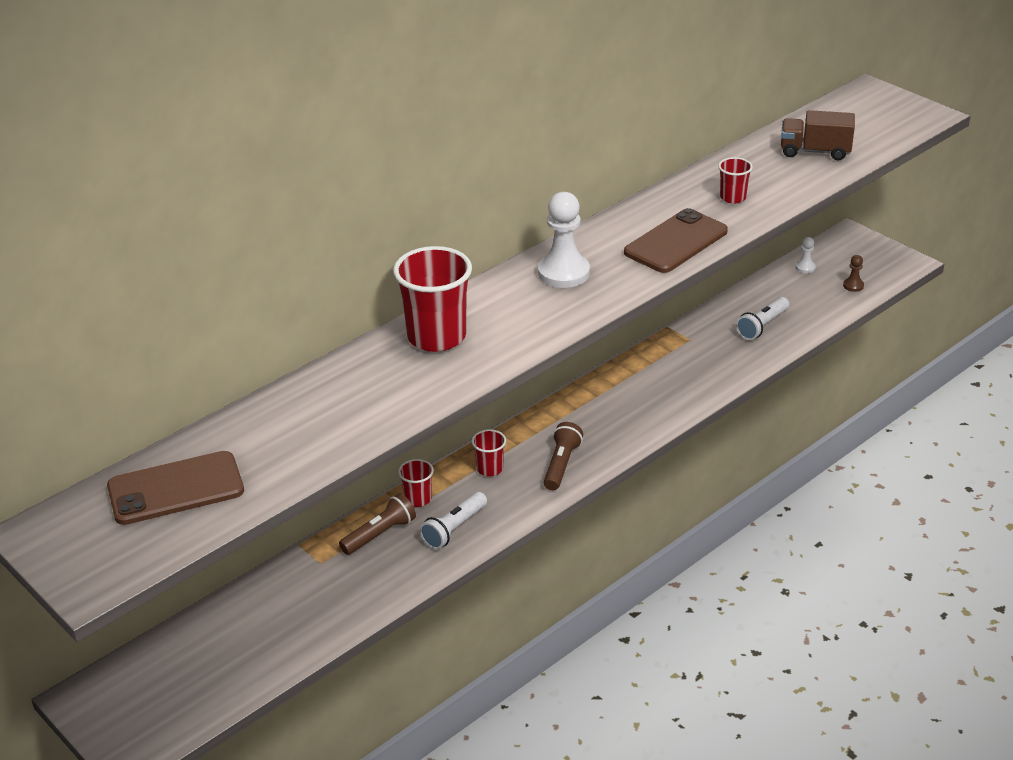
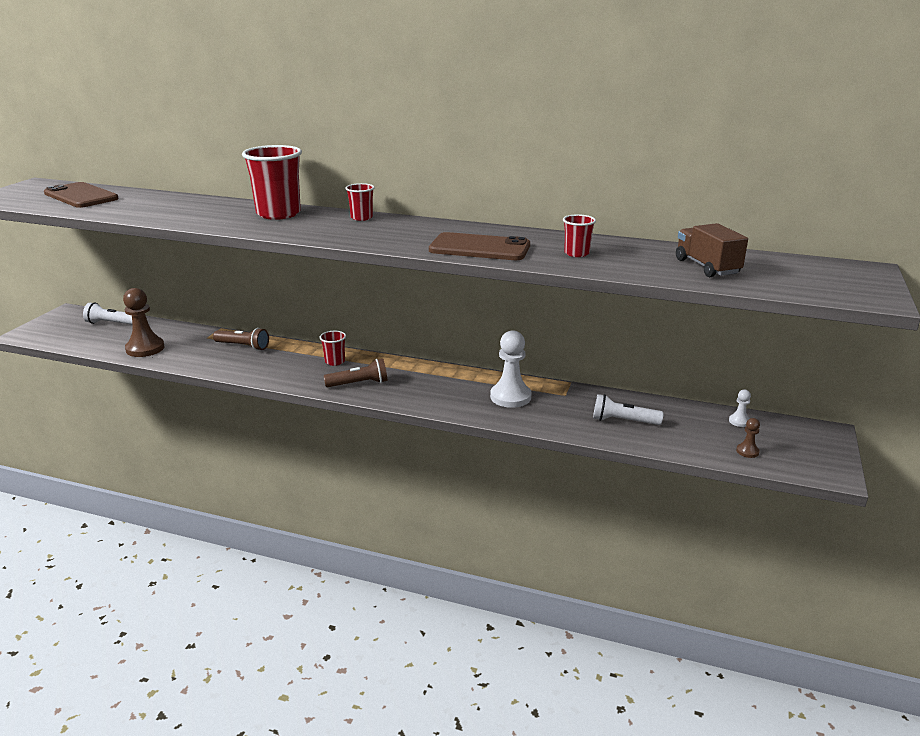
camera: 60 degrees right, 10 degrees down
red cup [398,459,434,507] -> red cup moved to [345,183,375,221]
white flashlight [420,492,487,549] -> white flashlight moved to [83,303,132,325]
white pawn [538,192,590,288] -> white pawn moved to [490,330,531,408]
none -> brown pawn [123,288,165,357]

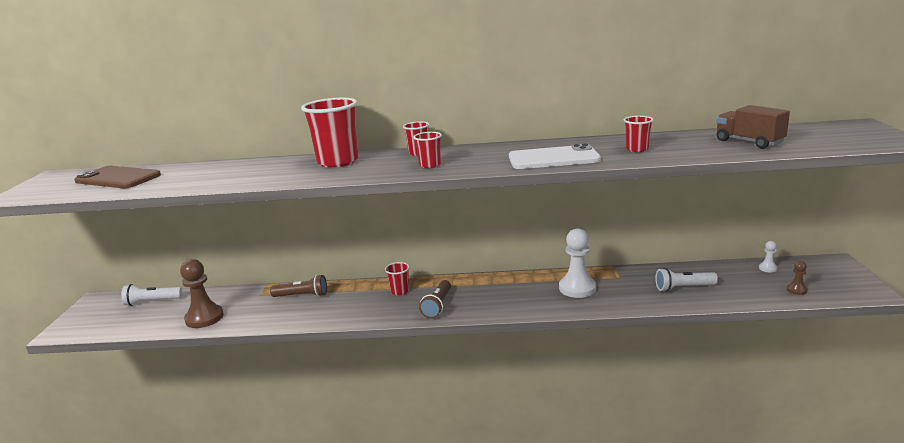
camera: 15 degrees left, 5 degrees down
brown flashlight [324,359,387,387] -> brown flashlight turned 135 degrees clockwise [419,280,451,318]
brown phone [429,232,530,260] -> white phone [509,144,601,169]
none -> red cup [413,132,442,168]

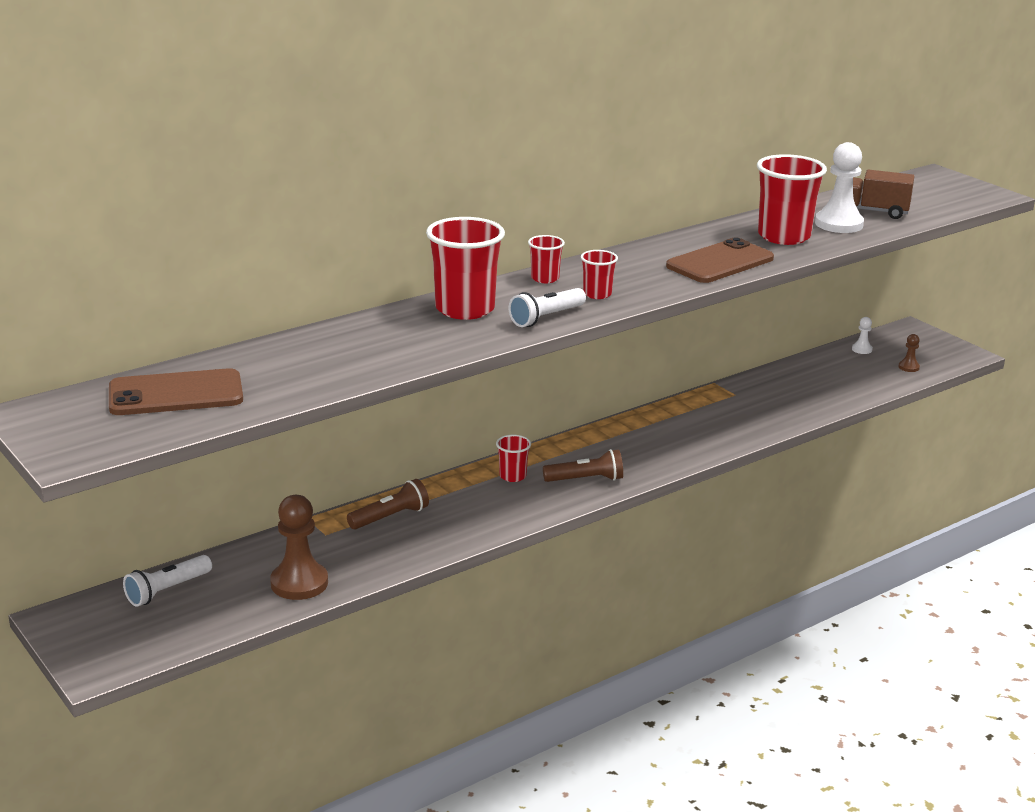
camera: 40 degrees left, 5 degrees up
brown flashlight [419,280,451,318] -> brown flashlight turned 75 degrees counterclockwise [543,449,623,482]
white phone [509,144,601,169] -> brown phone [666,238,774,283]
white pawn [559,228,596,298] -> white pawn moved to [815,142,864,233]
red cup [624,116,654,152] -> red cup [757,154,827,245], size x2.01
white flashlight [655,268,718,292] -> white flashlight moved to [509,288,586,327]

